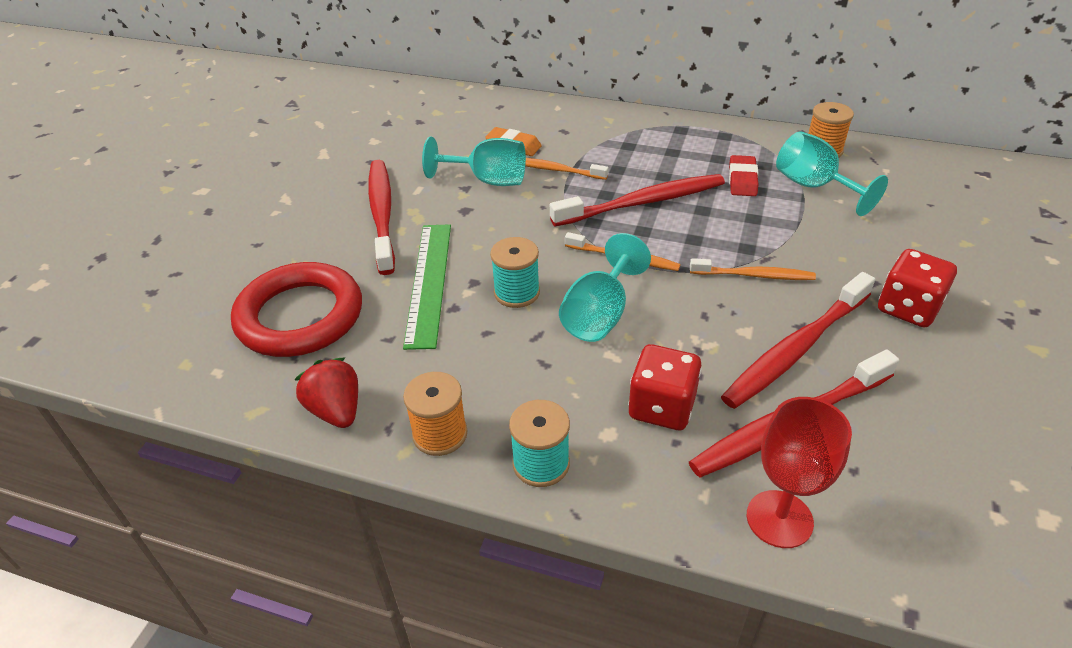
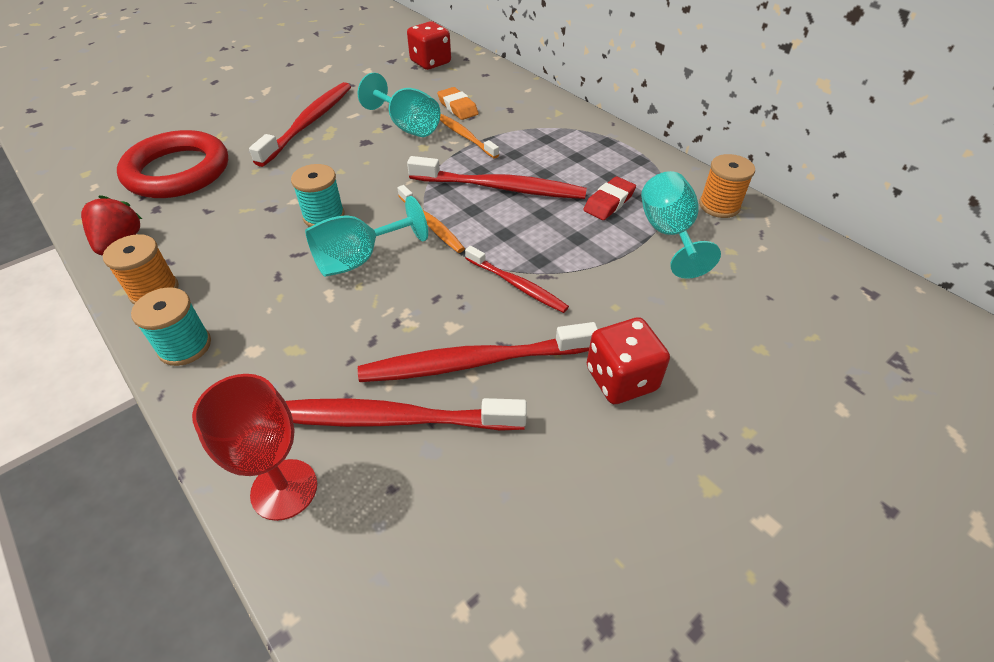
camera: 30 degrees right, 5 degrees up
green ruler [403,224,451,350] -> none
red dice [628,344,702,430] -> red dice moved to [407,21,451,70]
orange toothbrush [690,258,816,280] -> red toothbrush [465,246,569,313]

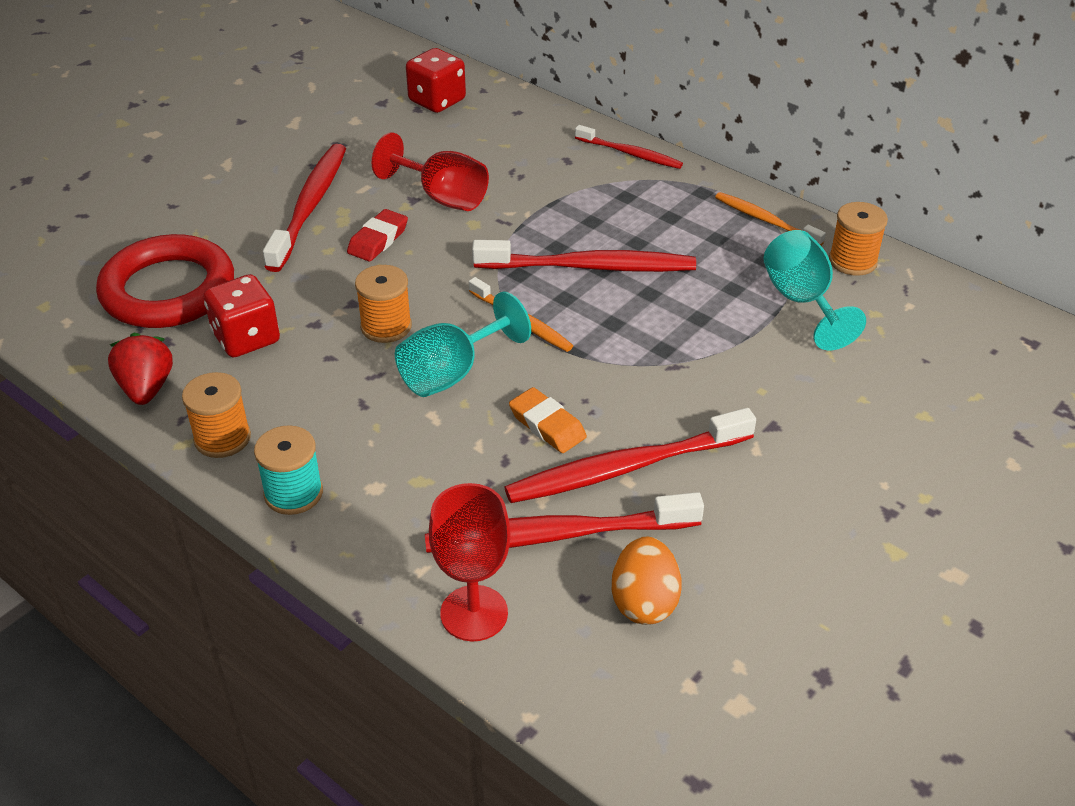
camera: 10 degrees left, 5 degrees down
turquoise spool [291,164,345,227] -> orange spool [355,265,412,343]
turquoise goblet [358,73,441,137] -> red goblet [372,132,489,211]
orange eraser [437,87,479,120] -> orange eraser moved to [509,387,587,453]
orange toothbrush [440,114,499,158] -> orange toothbrush moved to [715,192,826,246]
red toothbrush [465,246,569,313] -> red toothbrush moved to [575,125,683,169]
red eraser [583,176,636,220] -> red eraser moved to [347,209,408,261]
red dice [587,317,670,404] -> red dice moved to [203,274,280,357]
none -> orange egg [612,537,682,625]

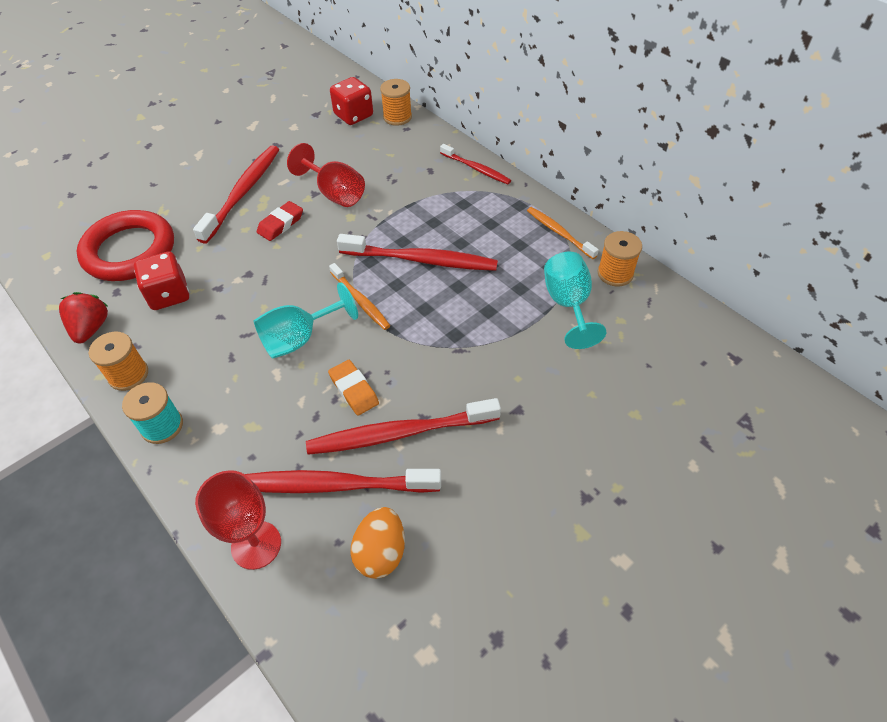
camera: 10 degrees right, 10 degrees up
orange spool [355,265,412,343] -> orange spool moved to [380,79,412,126]

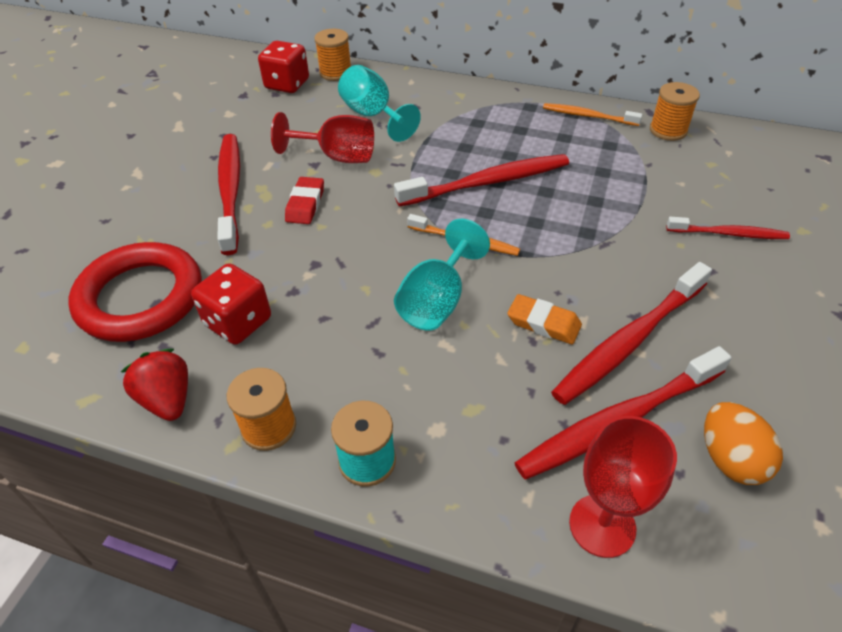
camera: 30 degrees left, 5 degrees down
red toothbrush [440,144,511,184] -> red toothbrush moved to [666,217,790,239]
turquoise goblet [544,251,606,349] -> turquoise goblet moved to [338,65,421,142]

